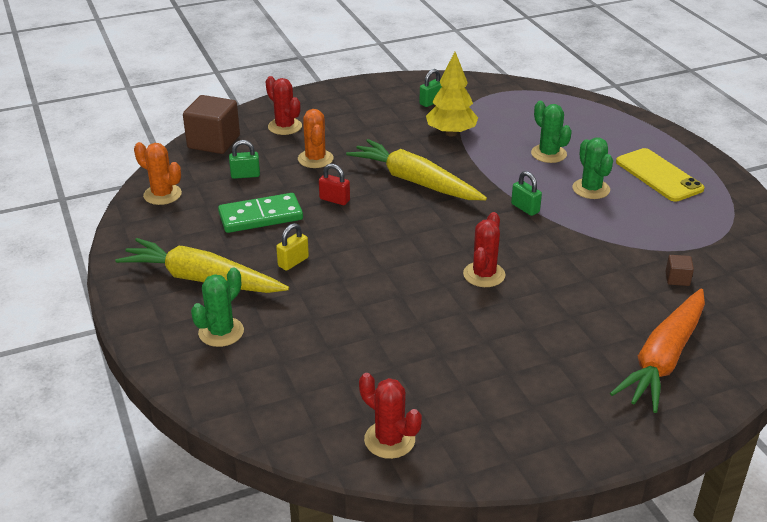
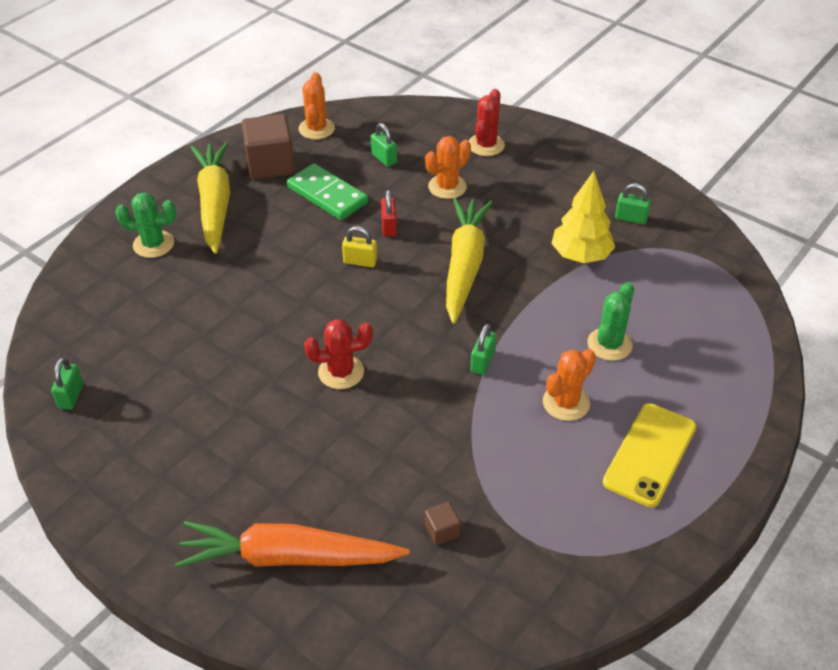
camera: 60 degrees right, 10 degrees up
brown cube [183,95,240,154] -> brown cube moved to [242,114,295,179]
yellow padlock [276,223,309,271] -> yellow padlock moved to [342,226,377,267]
red cactus [359,373,422,459] -> green padlock [51,357,84,410]
green cactus [572,137,613,199] -> orange cactus [543,349,596,421]

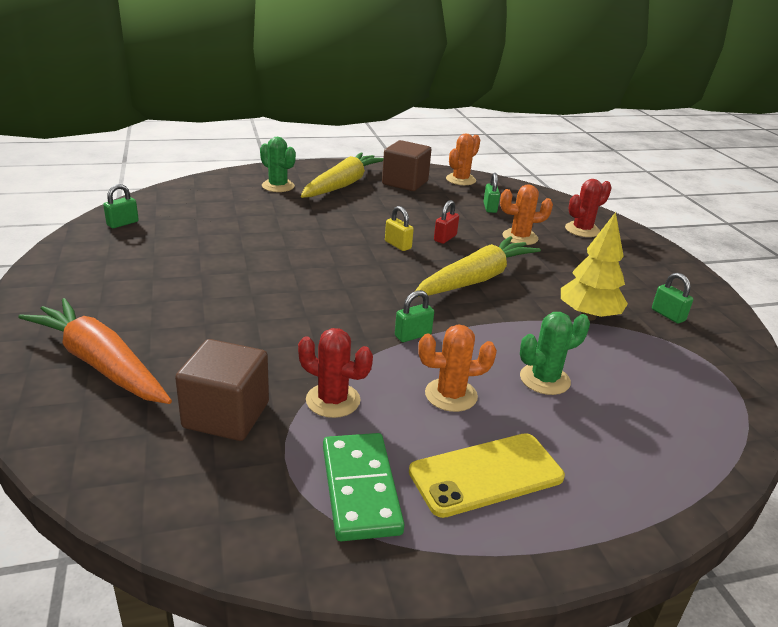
camera: 35 degrees right, 15 degrees down
green domino [287,163,368,220] -> green domino moved to [323,433,405,541]
red cactus [304,319,373,389] -> red cactus moved to [298,328,373,418]
brown cube [425,502,461,545] -> brown cube [175,339,269,441], size x2.23

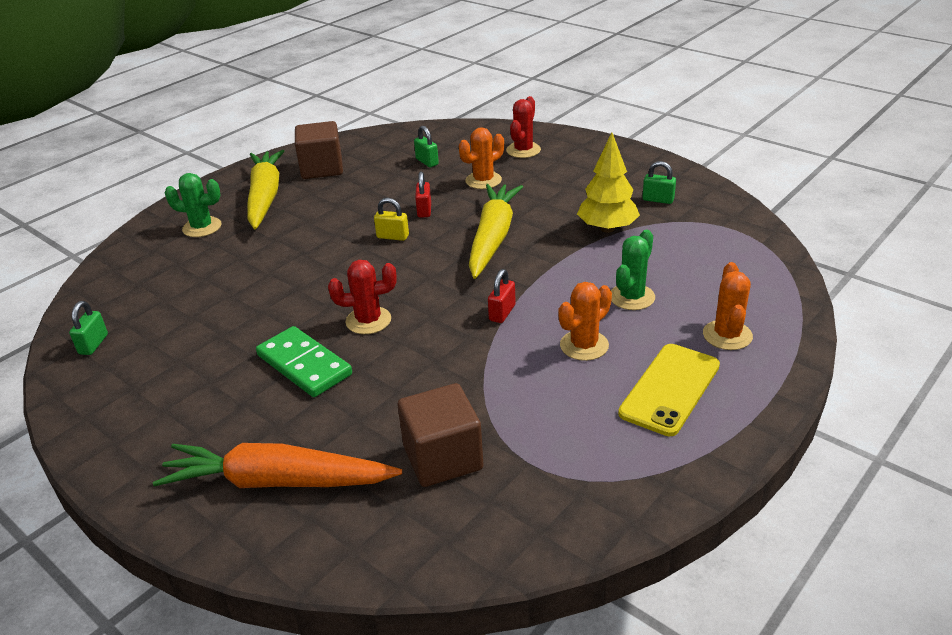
camera: 30 degrees left, 5 degrees up
red cactus [298,328,373,418] -> red cactus moved to [328,260,397,334]
green domino [323,433,405,541] -> green domino moved to [256,326,352,397]
green padlock [395,290,434,342] -> red padlock [488,269,516,323]
orange cactus [446,134,480,185] -> orange cactus moved to [703,262,753,350]

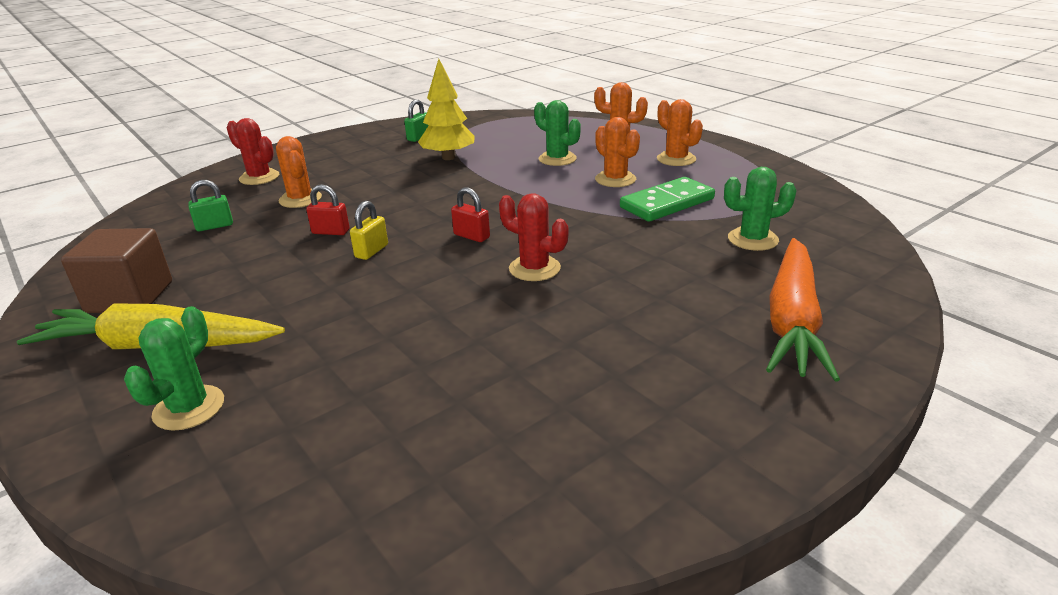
camera: 80 degrees left, 5 degrees down
green padlock [69,301,108,355] -> none
green domino [256,326,352,397] -> green domino moved to [620,177,715,222]
red cactus [328,260,397,334] -> red cactus turned 60 degrees counterclockwise [499,193,568,281]
brown cube [398,383,484,487] -> green cactus [724,167,797,251]
yellow carrot [469,184,523,279] -> none
red padlock [488,269,516,323] -> red padlock moved to [451,187,490,242]
yellow phone [618,344,720,436] -> orange cactus [657,99,703,166]

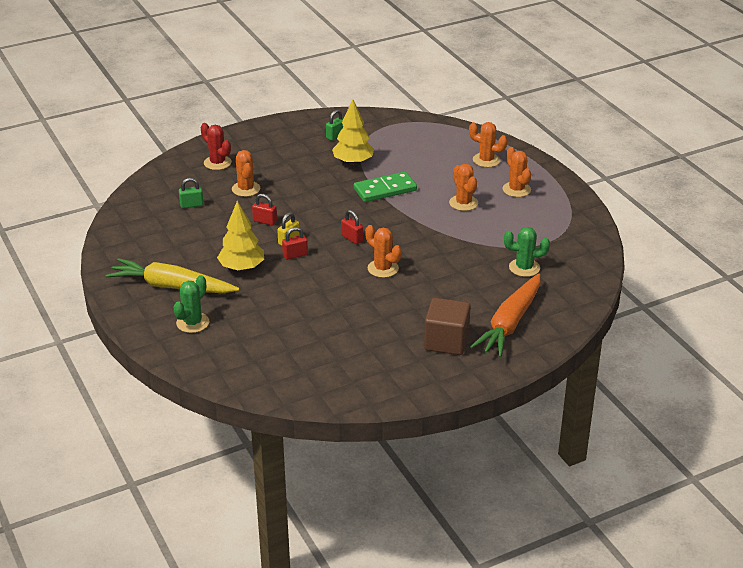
camera: 10 degrees right, 5 degrees up
brown cube [61,228,172,313] -> brown cube moved to [424,298,471,355]
red cactus [499,193,568,281] -> orange cactus [365,225,402,278]
green cactus [534,100,581,166] -> none
green domino [620,177,715,222] -> green domino moved to [354,172,417,202]
none -> yellow tree [217,201,264,271]
none -> red padlock [282,227,308,260]

